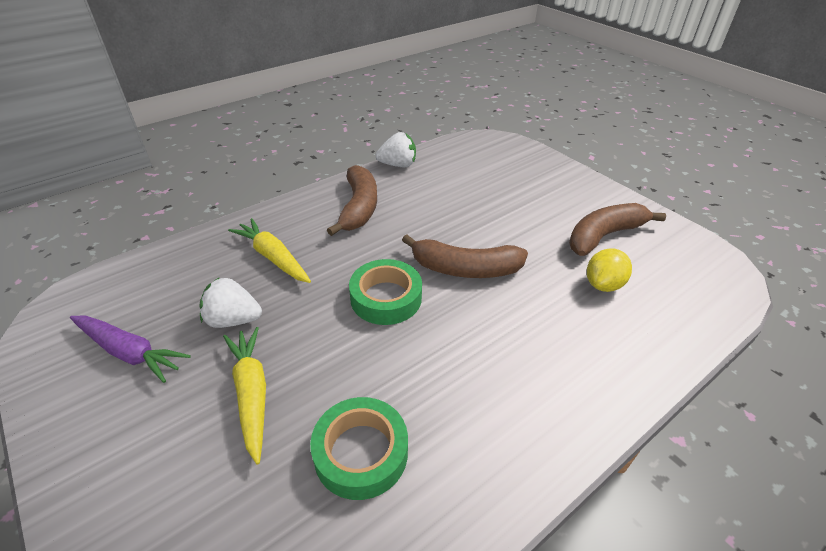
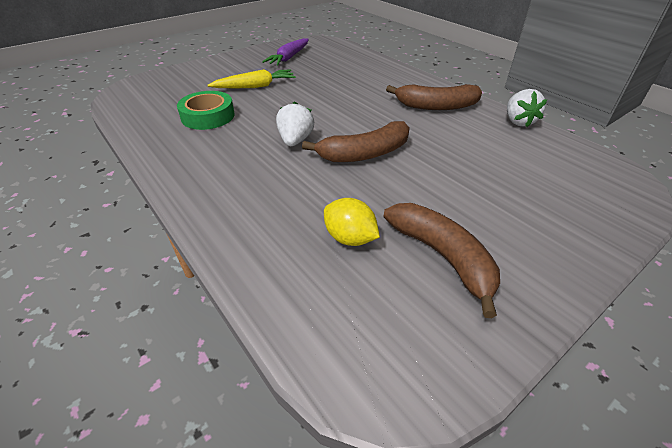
camera: 90 degrees right, 0 degrees up
white strawberry [199,277,262,328] -> white strawberry moved to [276,101,314,146]
yellow carrot [228,218,311,283] -> none
green tape [349,259,422,325] -> none
brown banana [402,234,528,278] -> brown banana turned 120 degrees counterclockwise [302,121,410,162]

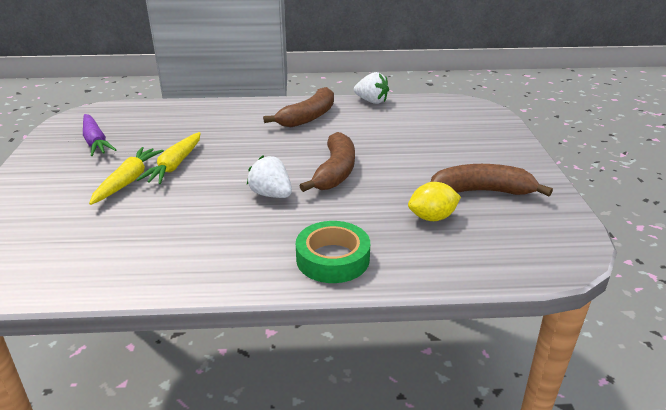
camera: 55 degrees left, 10 degrees down
green tape [177,91,235,130] -> green tape moved to [296,221,370,283]
none -> yellow carrot [136,132,201,184]

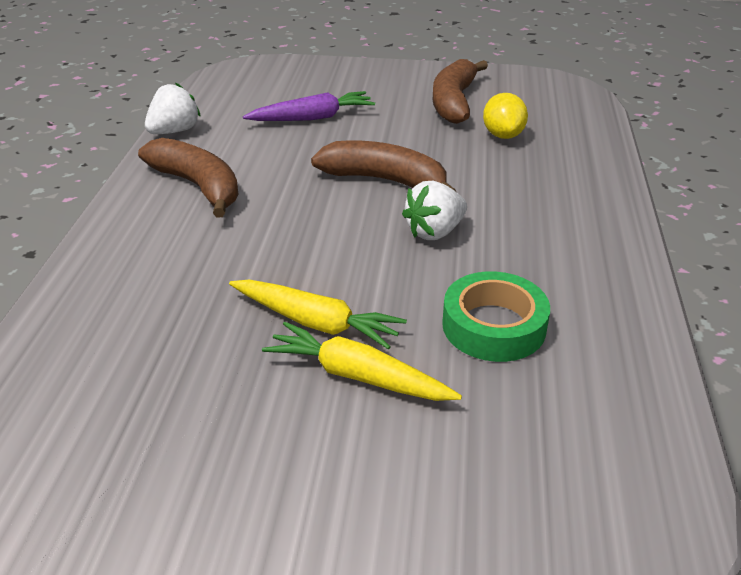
camera: 80 degrees left, 5 degrees up
purple carrot [83,114,116,156] -> purple carrot moved to [243,91,375,121]
green tape [296,221,370,283] -> green tape moved to [442,271,550,362]

